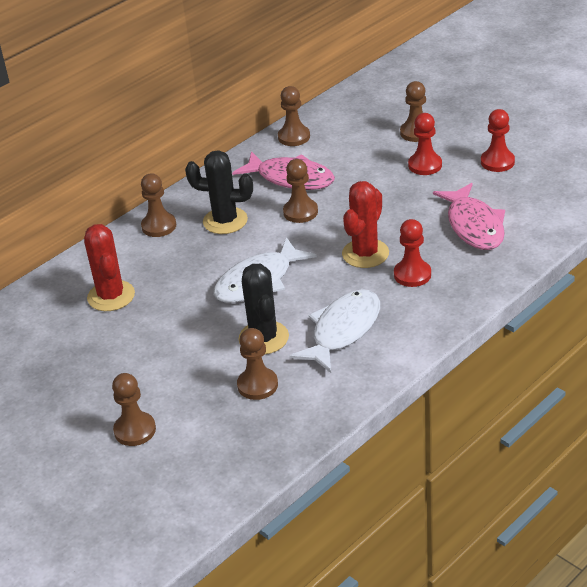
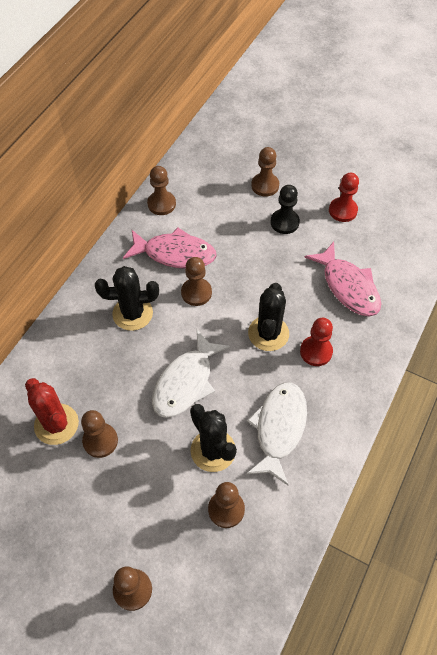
camera: 20 degrees left, 20 degrees up
brown pawn [141,173,176,237] -> brown pawn moved to [81,410,118,458]
red cactus [342,181,389,268] -> black cactus [248,283,289,351]
red pawn [408,113,442,175] -> black pawn [271,185,300,234]

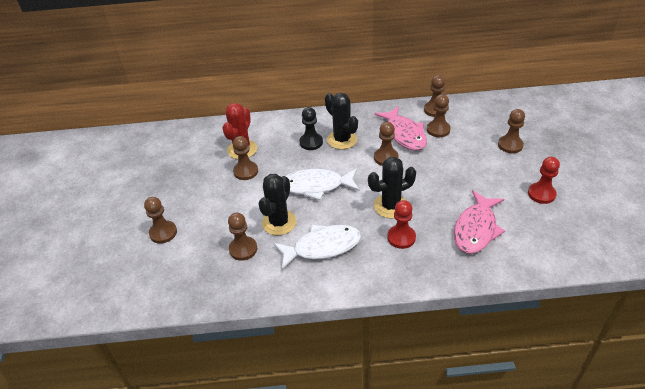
camera: 60 degrees right, 15 degrees down
black pawn [271,185,300,234] -> black pawn moved to [299,107,323,150]
none -> brown pawn [427,94,451,137]

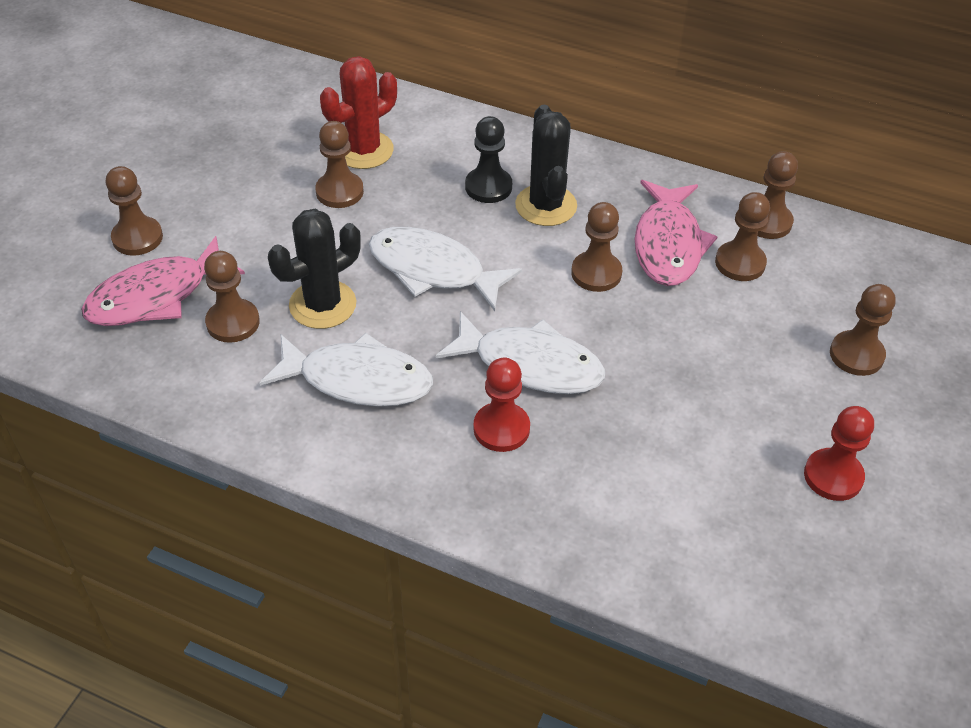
camera: 25 degrees right, 5 degrees up
black cactus [368,157,416,218] -> white fish [436,311,605,394]
pink fish [454,190,505,254] -> pink fish moved to [81,236,245,326]

